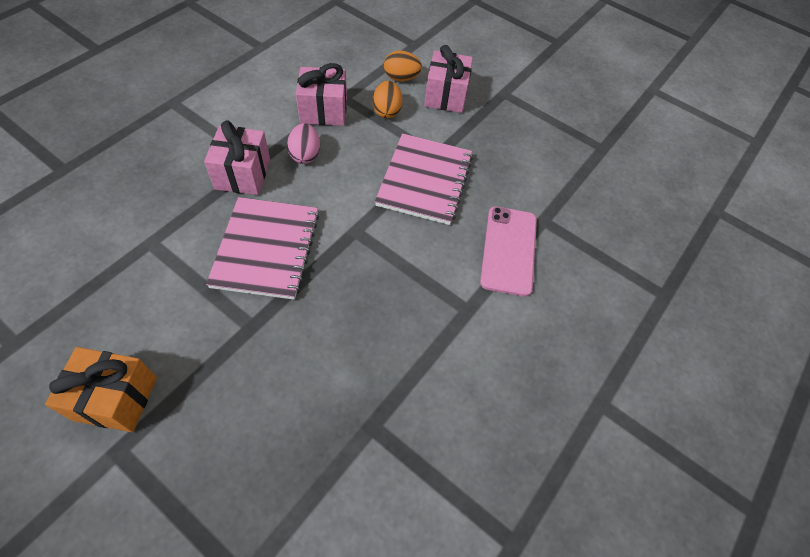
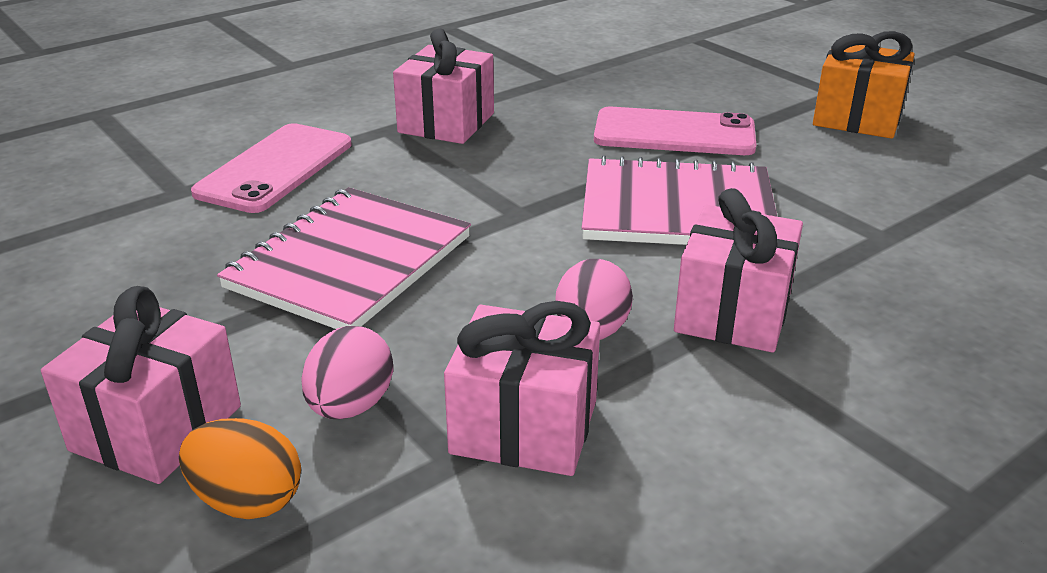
camera: 160 degrees left, 25 degrees down
pink notebook [206,197,319,300] -> pink notebook turned 75 degrees clockwise [582,155,777,245]
orange egg [372,81,403,118] -> pink egg [301,326,393,419]
none -> pink gift [393,29,494,144]
none -> pink phone [594,107,756,155]

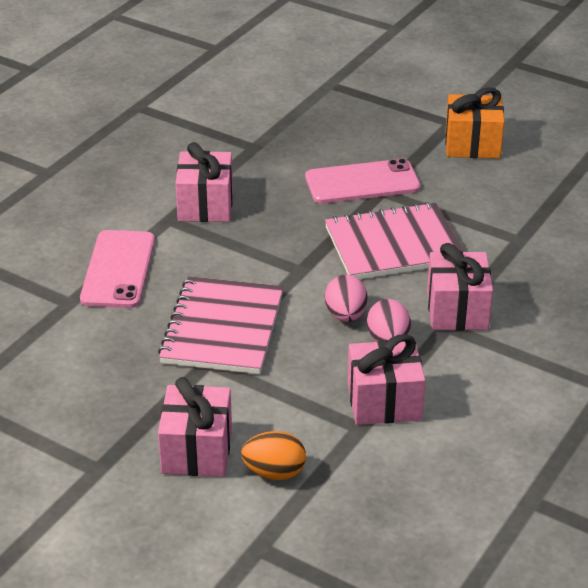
camera: 20 degrees left, 5 degrees up
pink egg [301,326,393,419] -> pink egg moved to [325,275,368,322]

